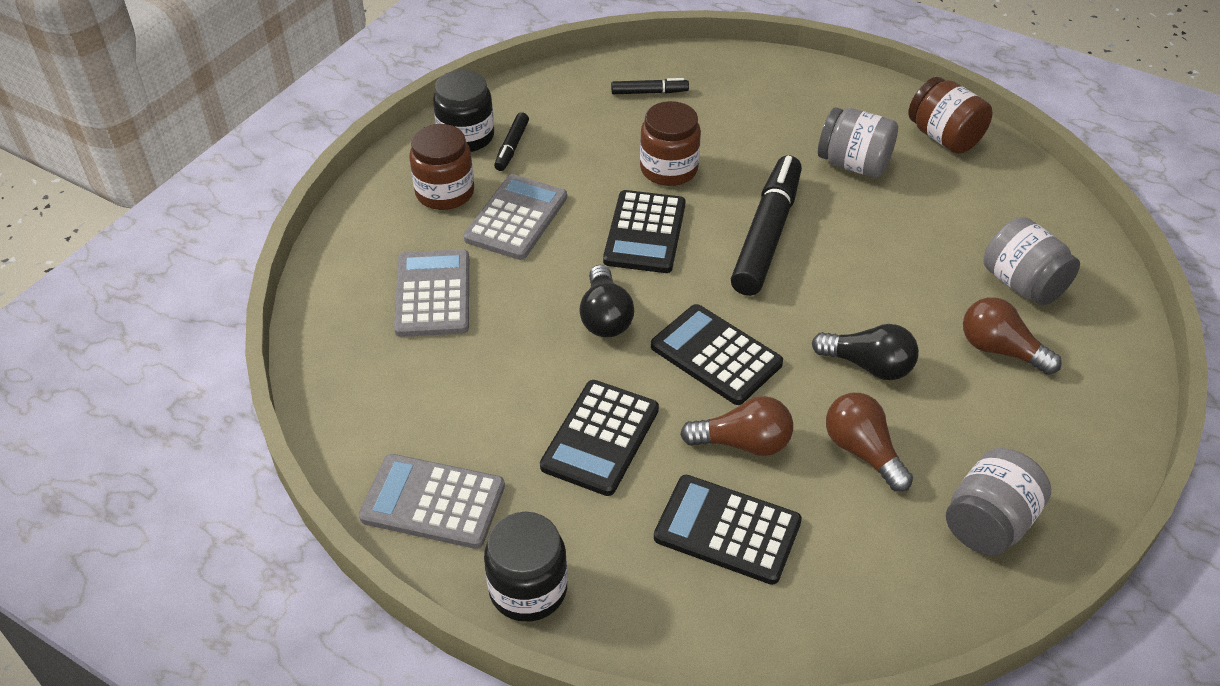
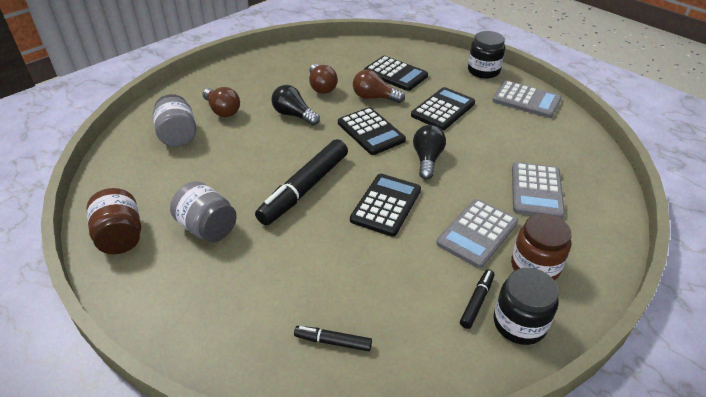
camera: 165 degrees left, 5 degrees down
brown jar [640,101,701,186] -> none
grey jar [946,448,1051,556] -> none

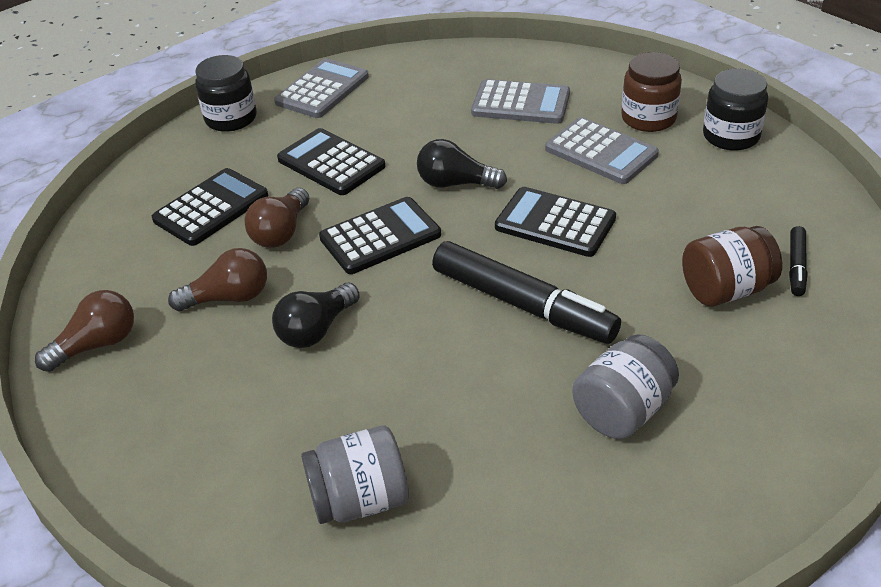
camera: 85 degrees left, 0 degrees up
brown jar [86,188,141,254] -> brown jar moved to [682,226,782,306]
brown light bulb [203,87,240,117] -> brown light bulb moved to [35,290,134,372]
black marker [460,269,494,329] -> none

